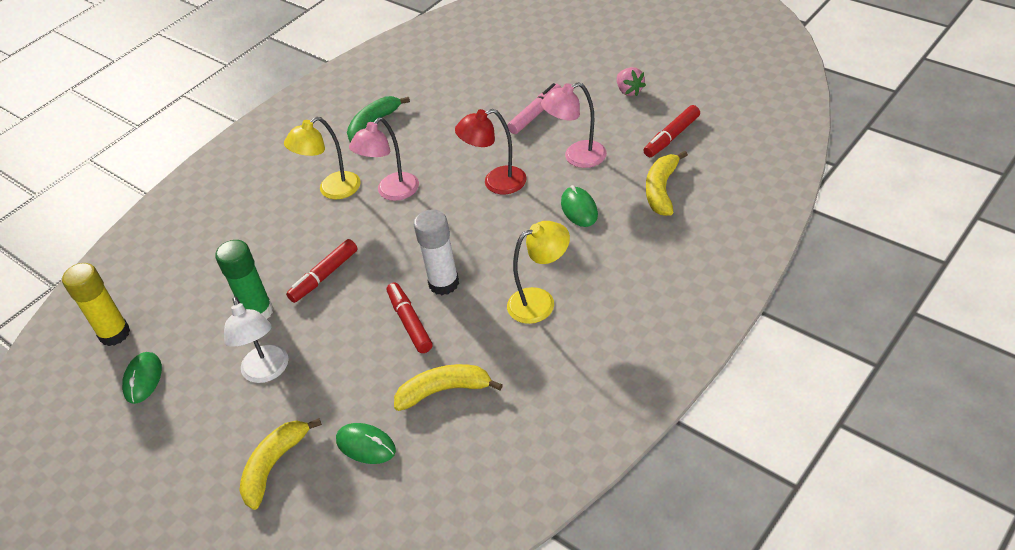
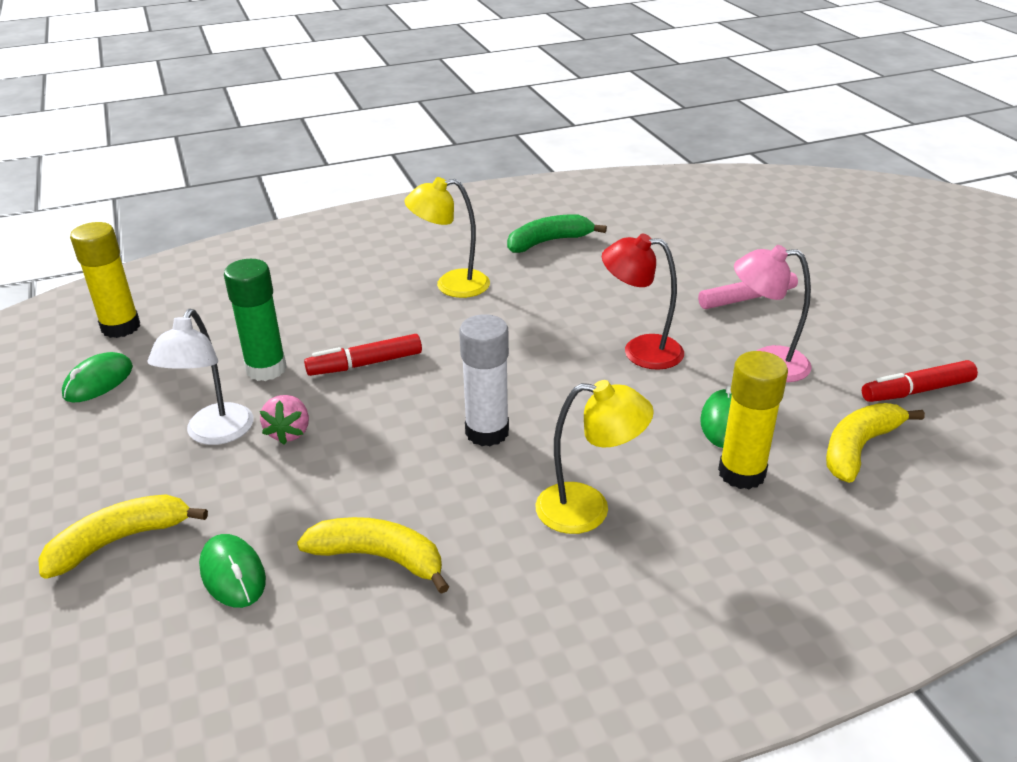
camera: 25 degrees right, 10 degrees down
pink lamp [349,117,419,201] -> none
red marker [387,282,433,353] -> none
pink strawberry [617,67,646,96] -> pink strawberry moved to [260,395,309,445]
none -> yellow glue stick [718,351,788,489]

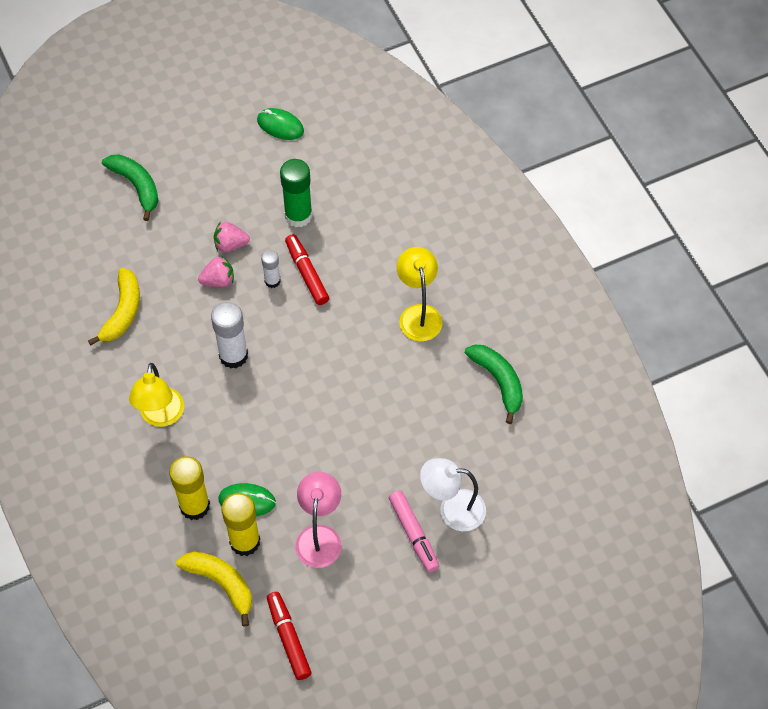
camera: 85 degrees right, 25 degrees up
yellow banana [38,494,208,579] -> green banana [102,154,158,221]
yellow glue stick [70,222,140,338] -> yellow glue stick moved to [222,493,260,556]
white lamp [148,309,254,445] -> white lamp moved to [420,458,486,531]
green mouse [199,534,266,608] -> none
red lamp [602,234,684,370] -> none
none -> pink strawberry [198,255,234,287]
none -> white glue stick [261,250,281,288]

